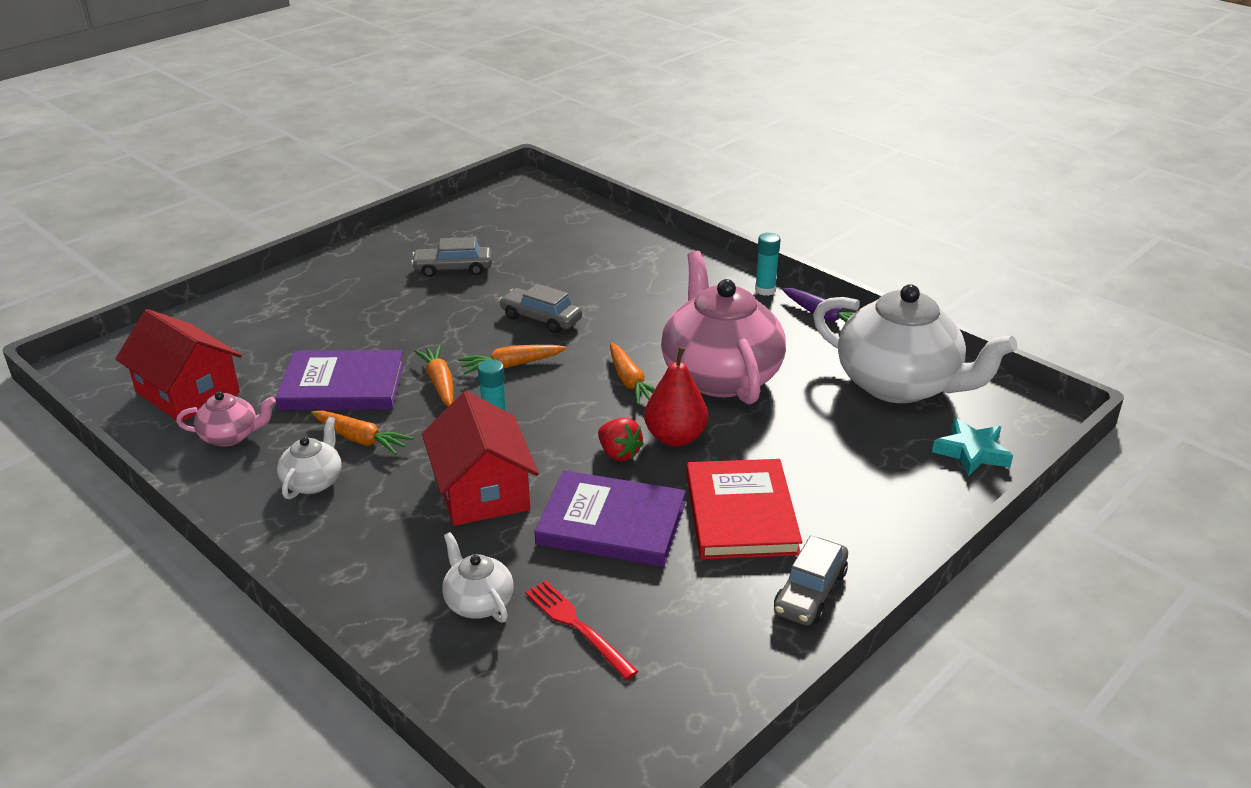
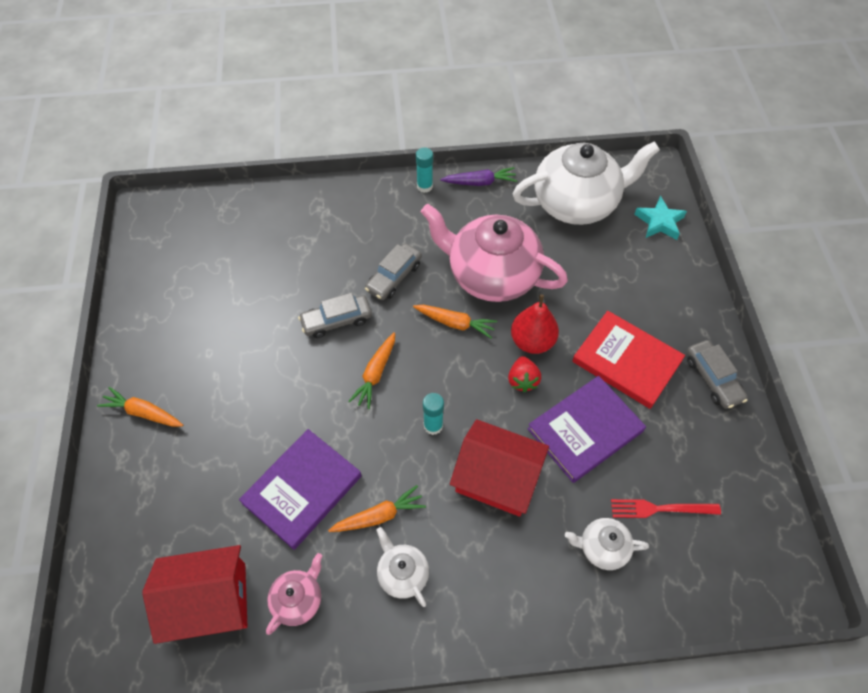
camera: 50 degrees left, 25 degrees up
grey car [411,237,492,277] -> grey car moved to [365,243,422,300]
orange carrot [414,345,453,407] -> orange carrot moved to [97,387,183,427]
red strawberry [598,418,644,461] -> red strawberry turned 90 degrees clockwise [508,356,541,392]

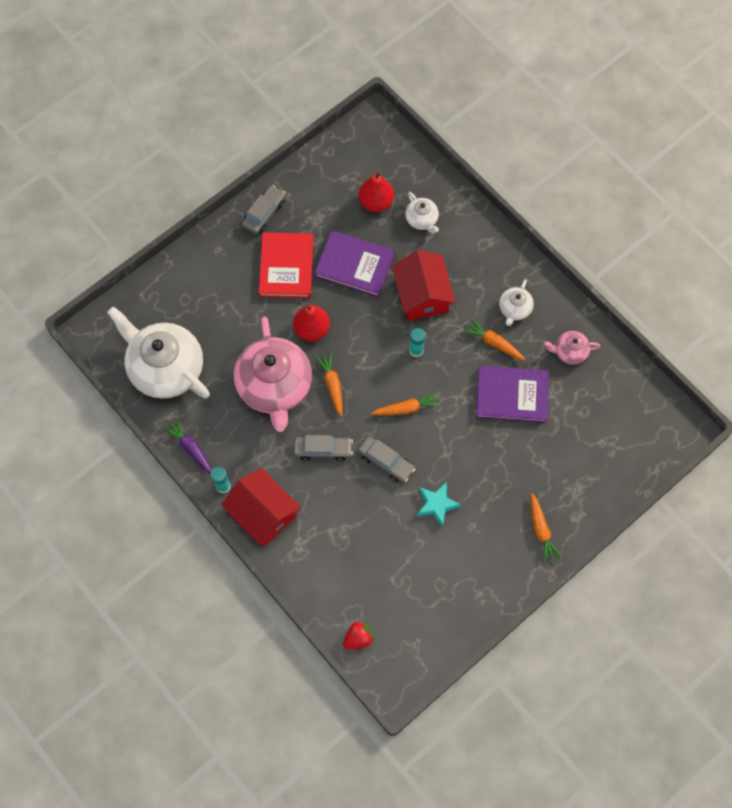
camera: 125 degrees left, 10 degrees up
red house [142,545,248,644] -> red house moved to [221,468,301,546]
red strawberry [508,356,541,392] -> red strawberry moved to [343,621,374,649]
red fork [611,499,721,518] -> red pear [359,171,394,212]
turquoise star [634,196,687,240] -> turquoise star moved to [417,481,461,528]

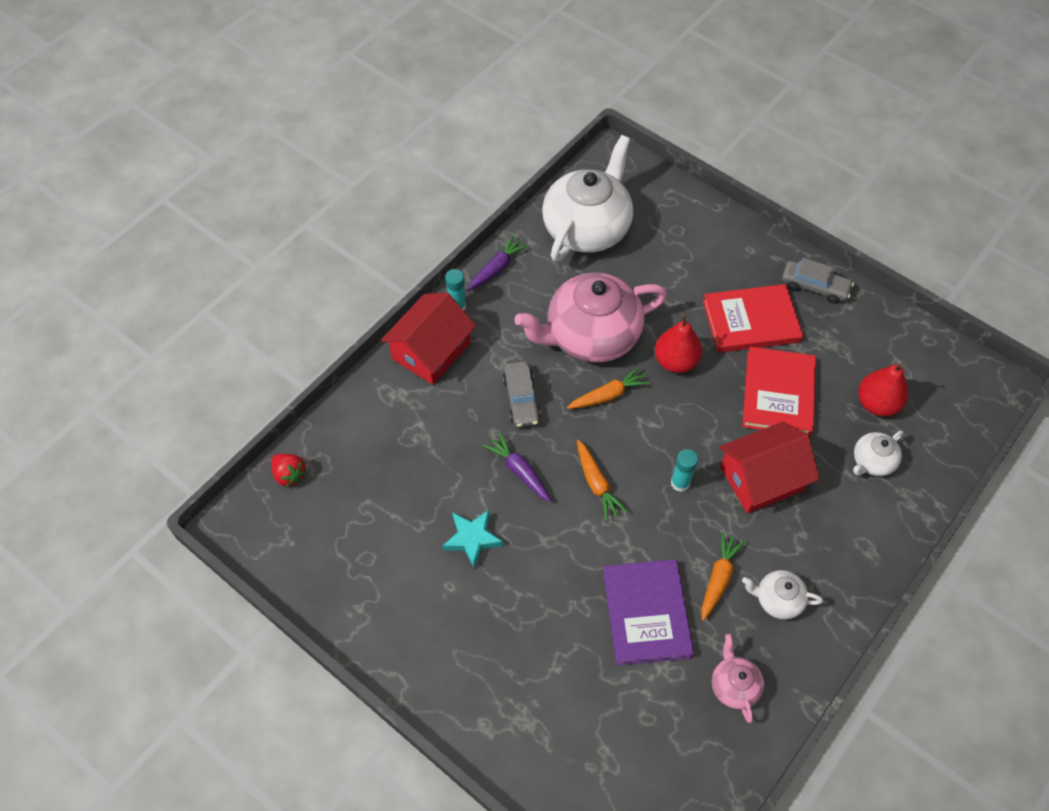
camera: 80 degrees right, 10 degrees down
purple book [314,230,395,297] -> red book [742,347,816,437]
grey car [358,436,415,483] -> purple carrot [483,432,551,502]
orange carrot [531,493,562,563] -> none

